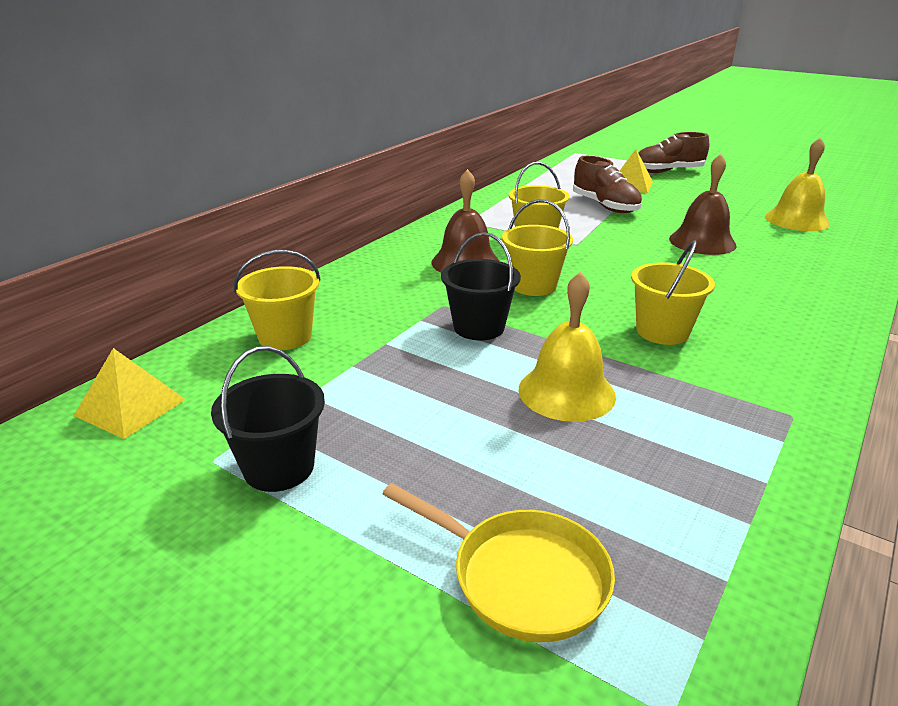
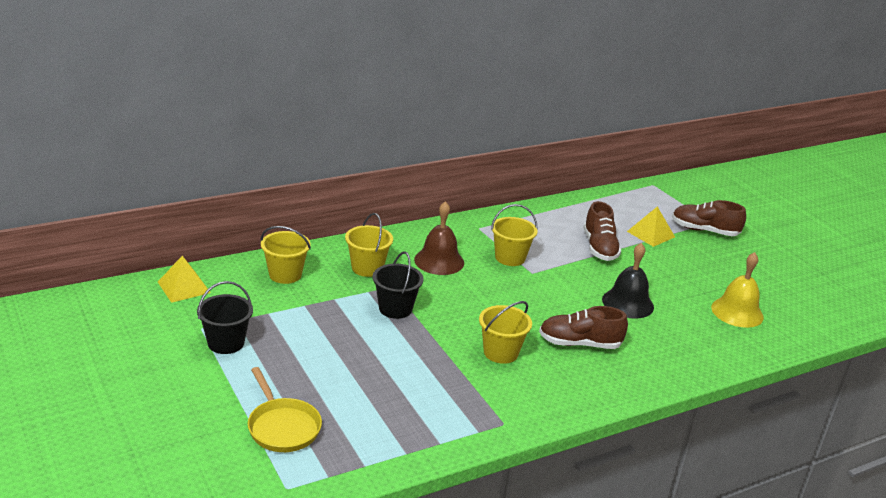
camera: 25 degrees right, 0 degrees up
yellow bucket [502,199,573,296] -> yellow bucket moved to [345,213,393,277]
yellow bell [519,272,616,422] -> none
brown bell [669,154,737,255] -> black bell [602,243,654,319]
none -> brown shoe [539,306,628,349]

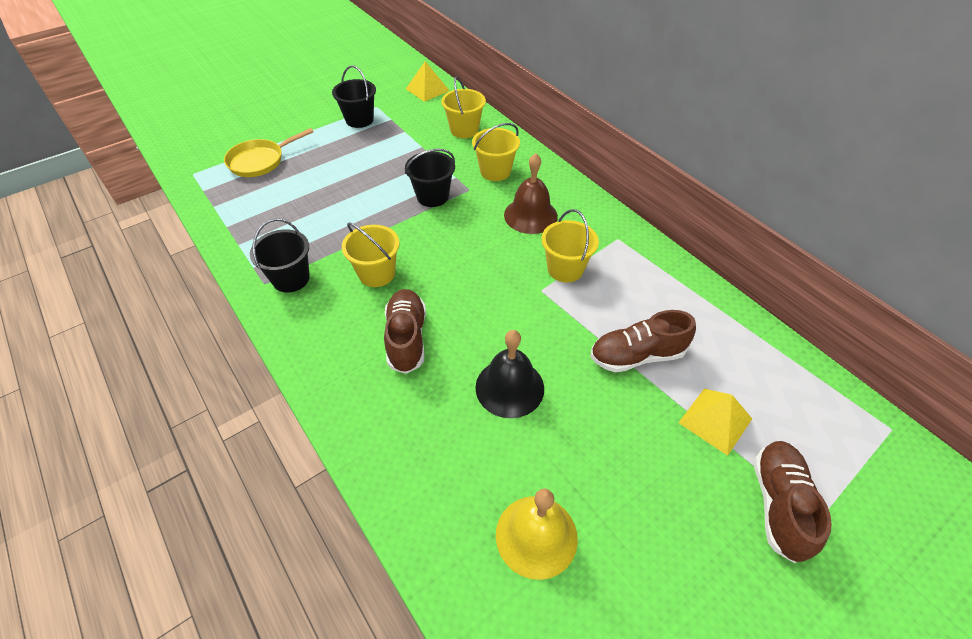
camera: 85 degrees right, 20 degrees up
none -> black bucket [250,219,310,293]

